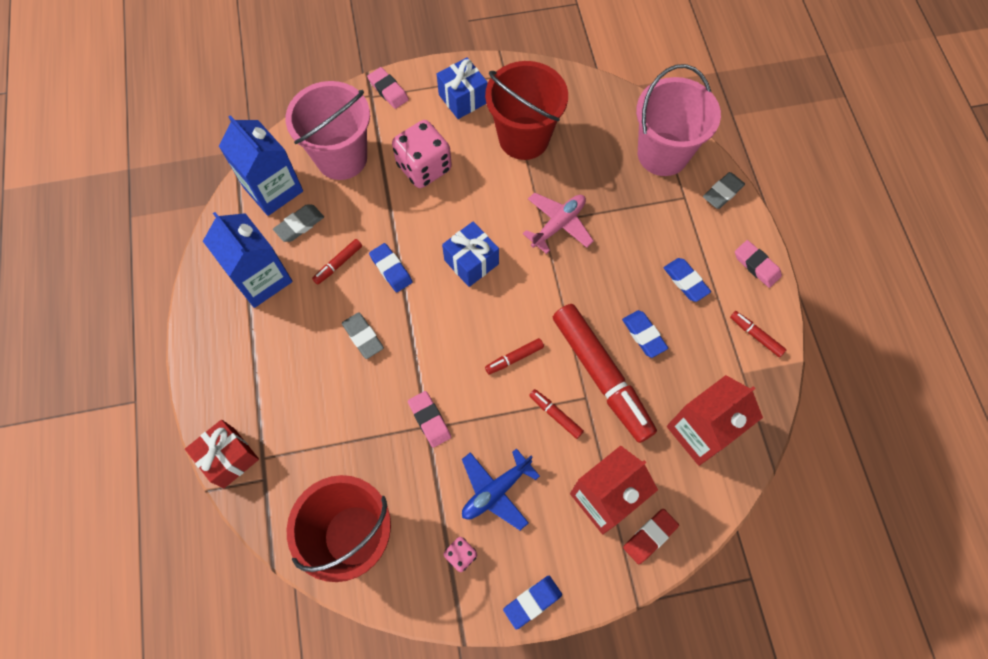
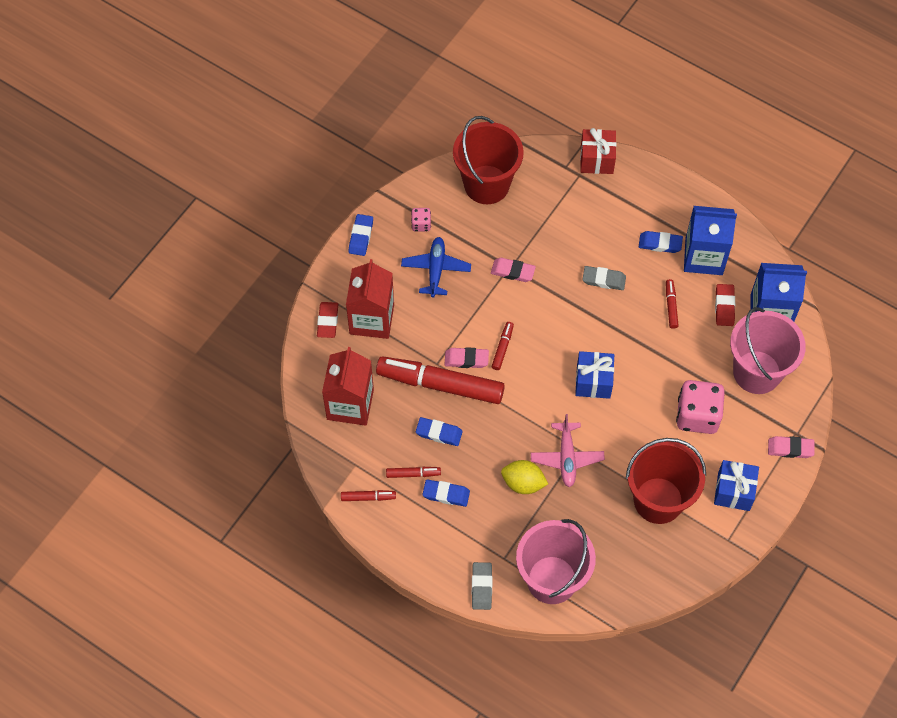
camera: 135 degrees right, 5 degrees down
grey eraser [273,204,324,242] -> red eraser [715,284,735,326]
blue eraser [369,243,413,292] -> blue eraser moved to [639,231,683,253]
red marker [529,389,584,439] -> red marker moved to [386,467,441,478]
pink eraser [735,240,782,288] -> pink eraser moved to [445,347,489,368]
none -> yellow lemon [501,460,548,494]

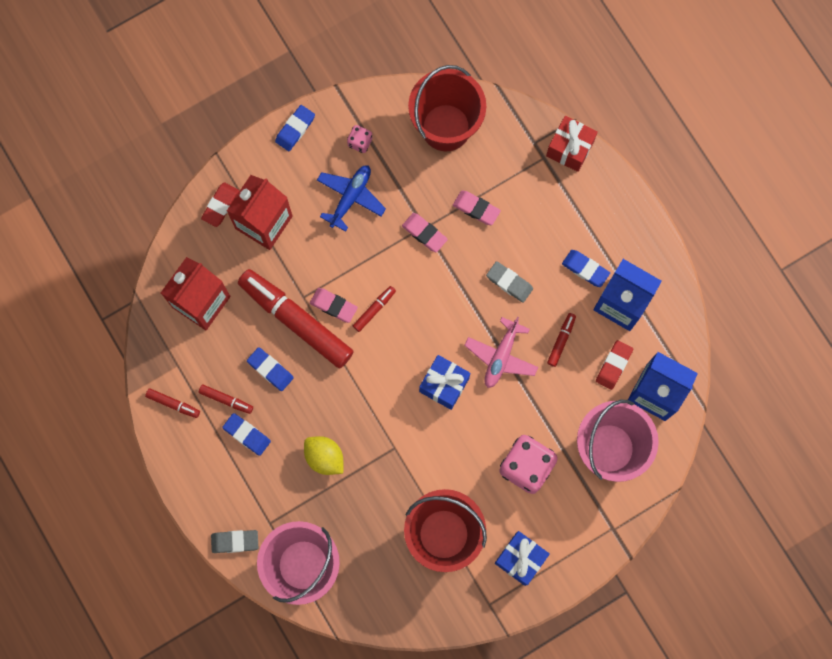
camera: 25 degrees right, 15 degrees up
grey eraser [472,562,492,610] -> grey eraser turned 60 degrees clockwise [211,530,258,553]
pink plane [531,414,605,487] -> pink plane moved to [464,317,538,388]
pink eraser [768,436,815,458] -> pink eraser moved to [453,190,501,225]

